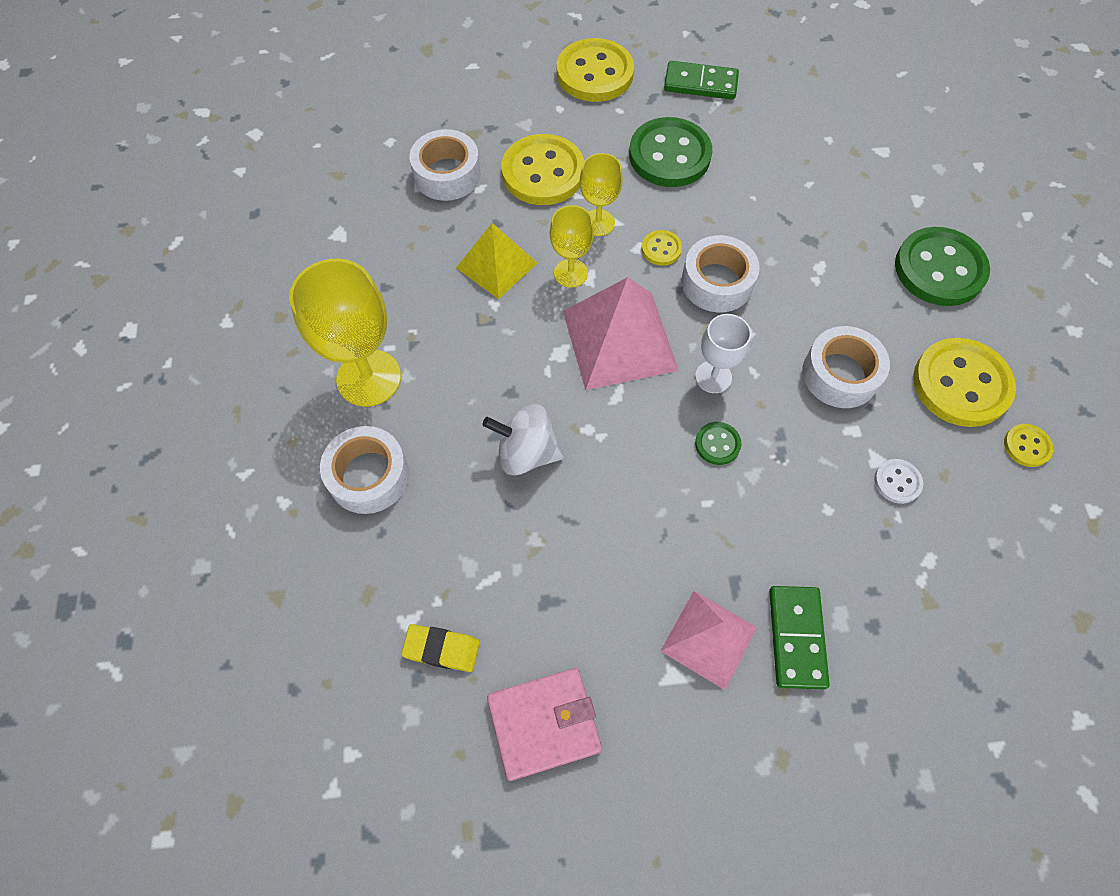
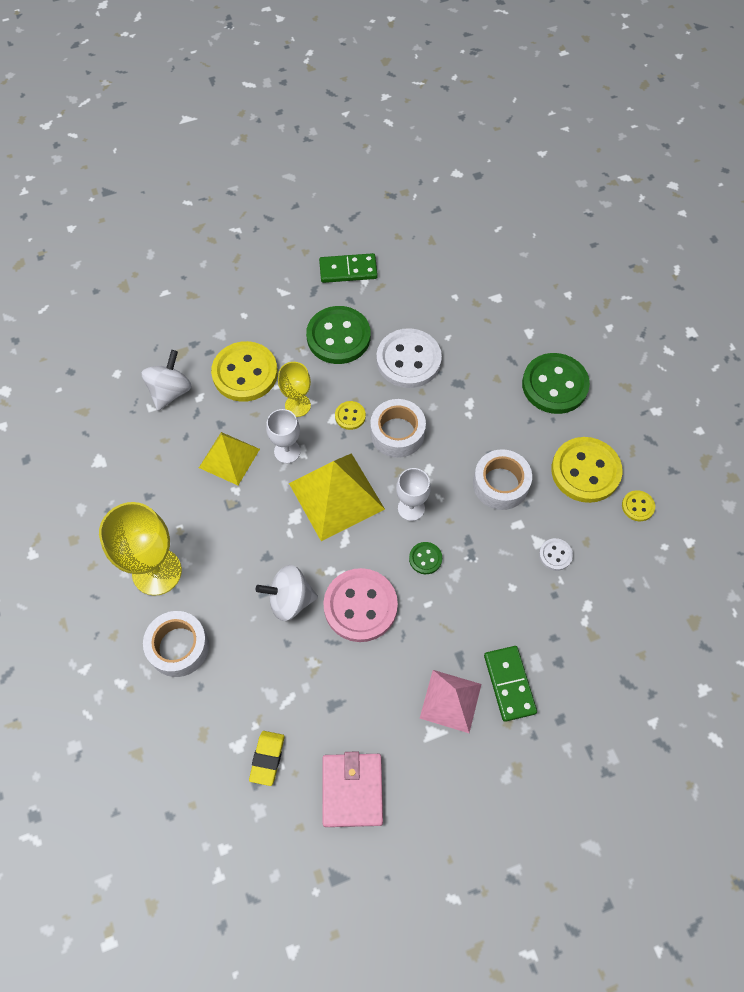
camera: 15 degrees left, 0 degrees up
yellow eraser [401,624,480,672] -> yellow eraser turned 75 degrees counterclockwise [249,731,285,786]
white tape [409,129,481,201] -> white spinning top [141,350,192,411]
pink wallet [487,668,602,781] -> pink wallet turned 60 degrees counterclockwise [322,751,383,827]
yellow goblet [550,205,594,287] -> white goblet [266,409,301,463]
yellow button [557,38,634,102] -> none
pink pyramid [563,277,679,390] -> yellow pyramid [289,453,385,541]
none -> pink button [323,568,398,642]
none -> white button [376,328,442,388]

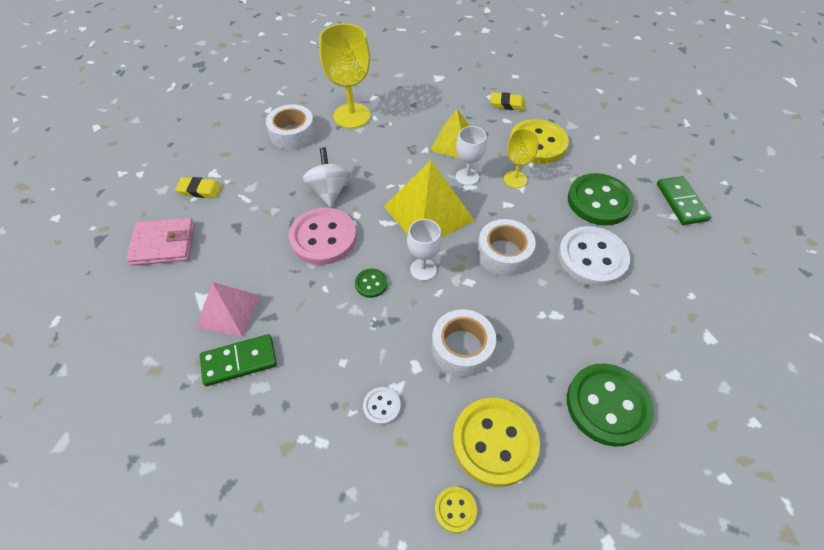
camera: 85 degrees right, 10 degrees down
white spinning top [141,350,192,411] -> yellow eraser [490,92,525,111]
yellow button [335,401,366,430] -> none

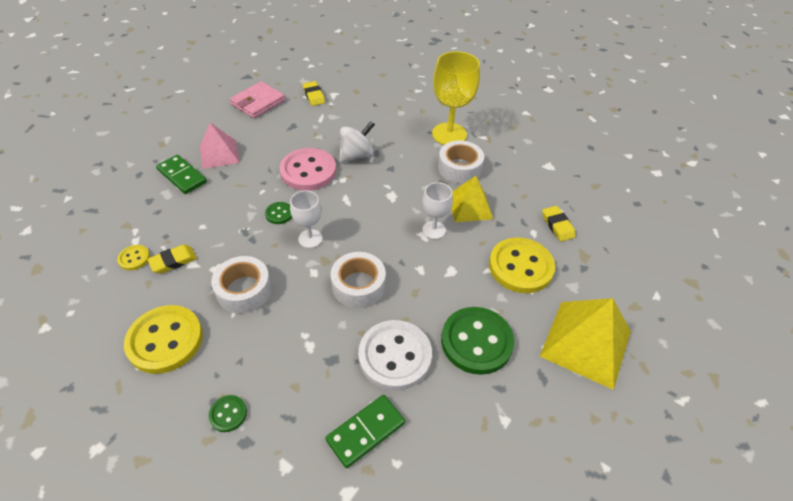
camera: 60 degrees right, 5 degrees down
pink wallet [126,218,195,266] -> pink wallet turned 75 degrees clockwise [230,81,285,118]
white tape [266,104,316,150] -> white tape moved to [438,140,484,184]
white button [363,387,401,425] -> yellow eraser [147,245,197,274]
yellow pyramid [384,160,475,238] -> yellow pyramid moved to [540,298,631,390]
yellow button [435,487,477,533] -> yellow button moved to [117,245,150,270]
yellow goblet [504,129,539,188] -> none
green button [567,363,654,447] -> green button [208,395,247,432], size x0.46
green domino [657,176,711,225] -> green domino moved to [325,395,405,468]

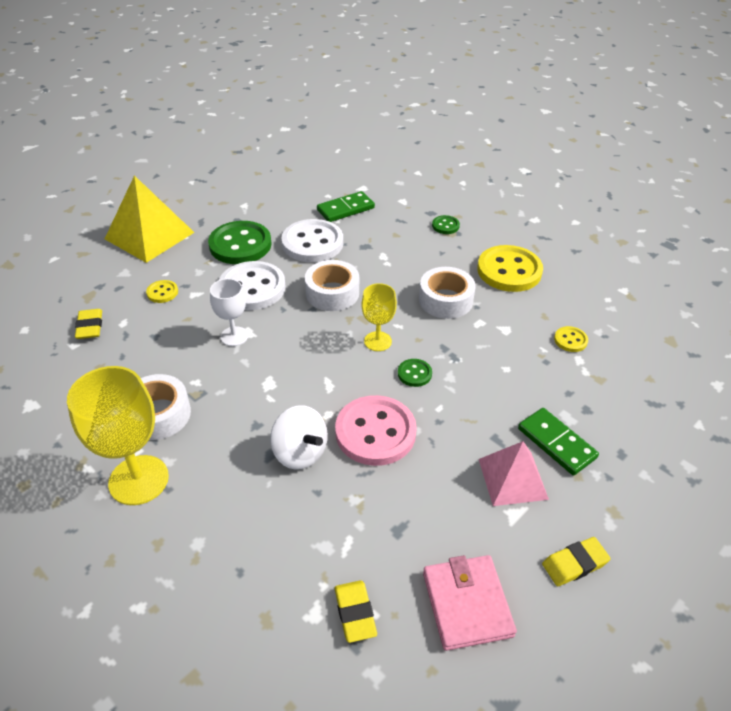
camera: 170 degrees left, 5 degrees down
yellow eraser [147,245,197,274] -> yellow eraser moved to [542,537,611,586]
pink wallet [230,81,285,118] -> pink wallet turned 60 degrees counterclockwise [423,555,517,651]
white goblet [290,191,323,248] -> yellow goblet [361,283,397,351]
white spinning top [339,121,375,163] -> white spinning top turned 105 degrees counterclockwise [270,405,328,470]
yellow pyramid [451,176,493,222] -> none
yellow button [489,238,555,293] -> yellow button [146,280,178,303], size x0.46
none -> white button [219,261,286,310]

